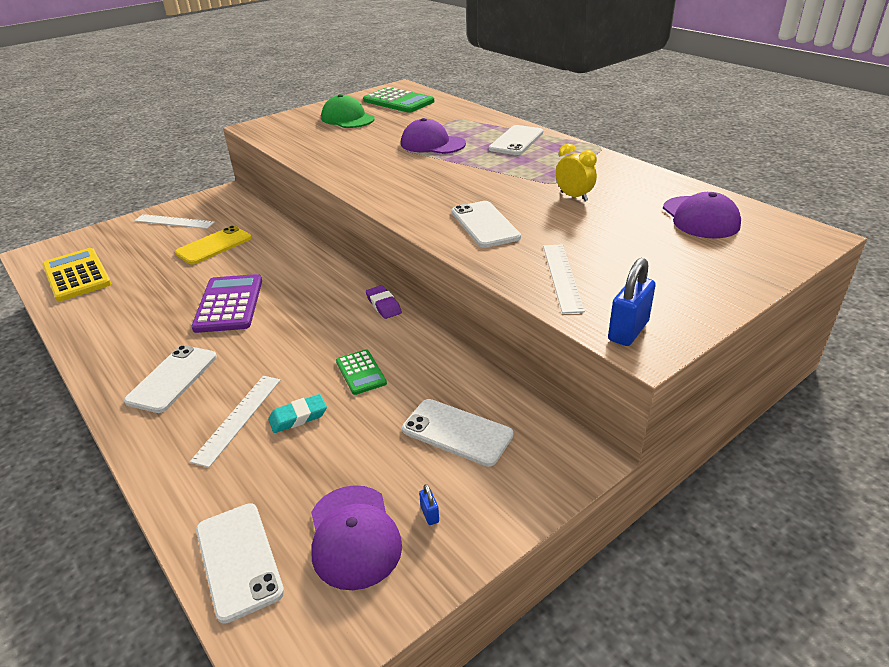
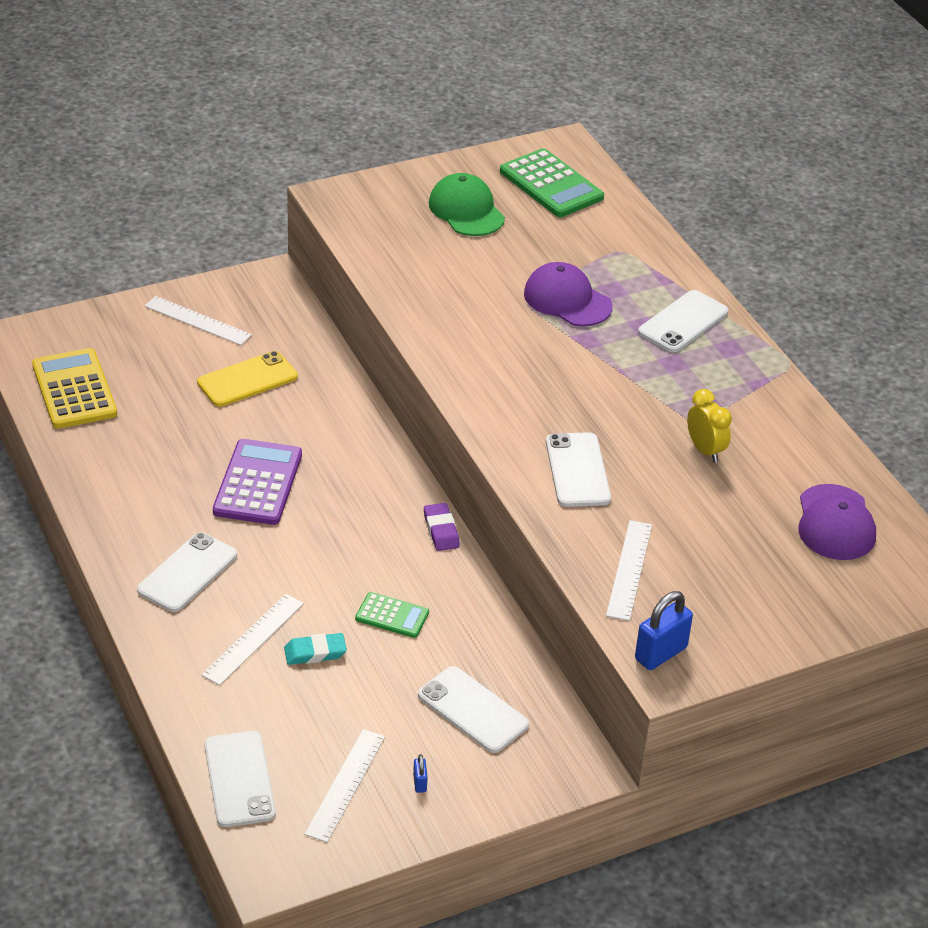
camera: 10 degrees right, 5 degrees up
purple cap [311,485,402,590] -> white ruler [304,729,385,843]
green calculator [336,349,387,395] -> green calculator turned 60 degrees counterclockwise [355,592,429,638]

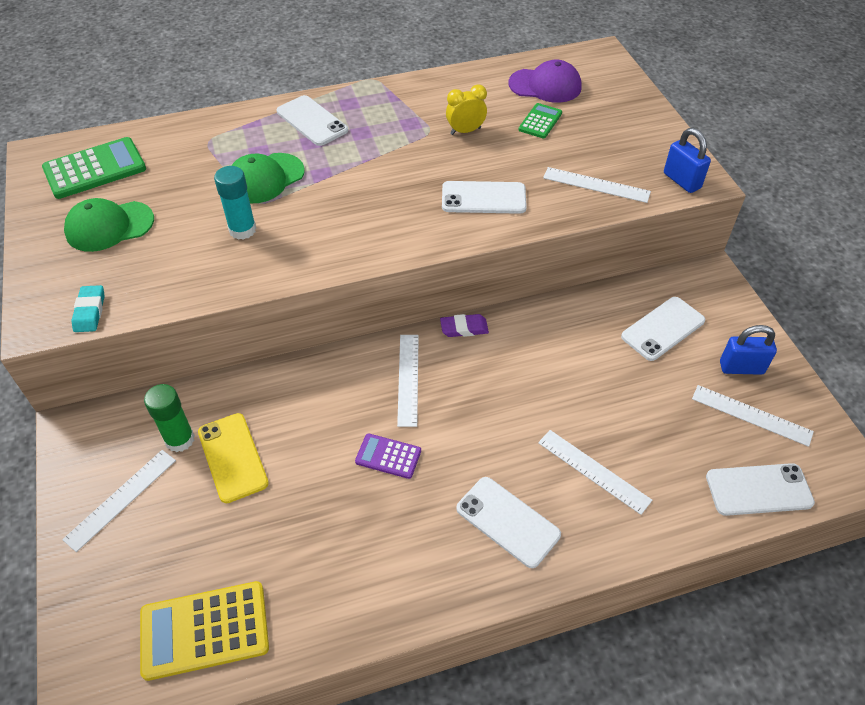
camera: 80 degrees left, 10 degrees up
purple calculator [213,439,302,525] -> purple calculator [355,433,421,479], size x0.56
turquoise eraser [284,633,347,665] -> turquoise eraser moved to [71,285,105,332]
green calculator [355,592,429,638] -> green calculator moved to [519,103,562,139]
blue padlock [413,754,428,793] -> blue padlock [720,325,777,375], size x2.15
purple cap [524,262,613,327] -> green cap [231,153,305,203]
none -> green glue stick [144,384,195,452]
none -> turquoise glue stick [214,166,256,240]
none -> white ruler [397,335,419,427]

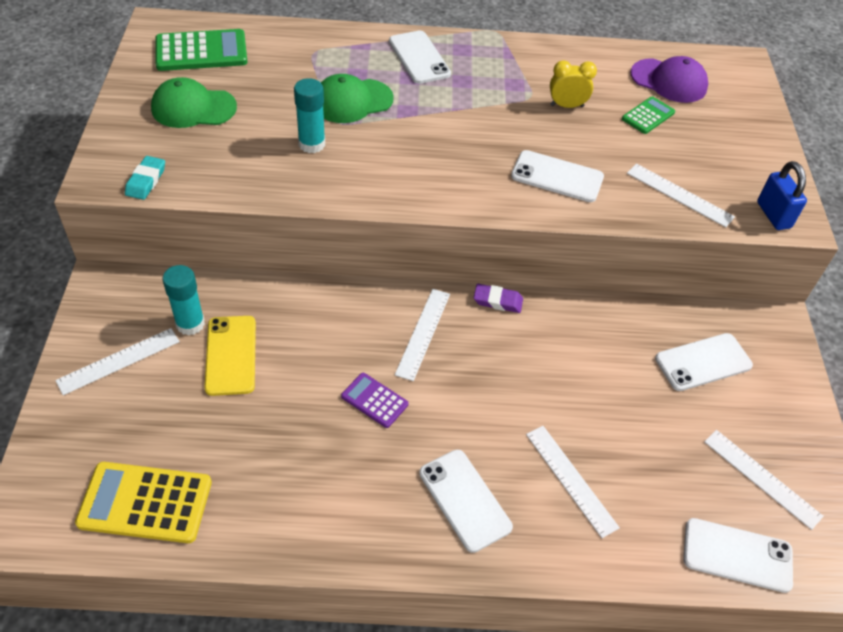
camera: 15 degrees right, 0 degrees up
green glue stick [144,384,195,452] -> turquoise glue stick [163,265,205,336]
blue padlock [720,325,777,375] -> none

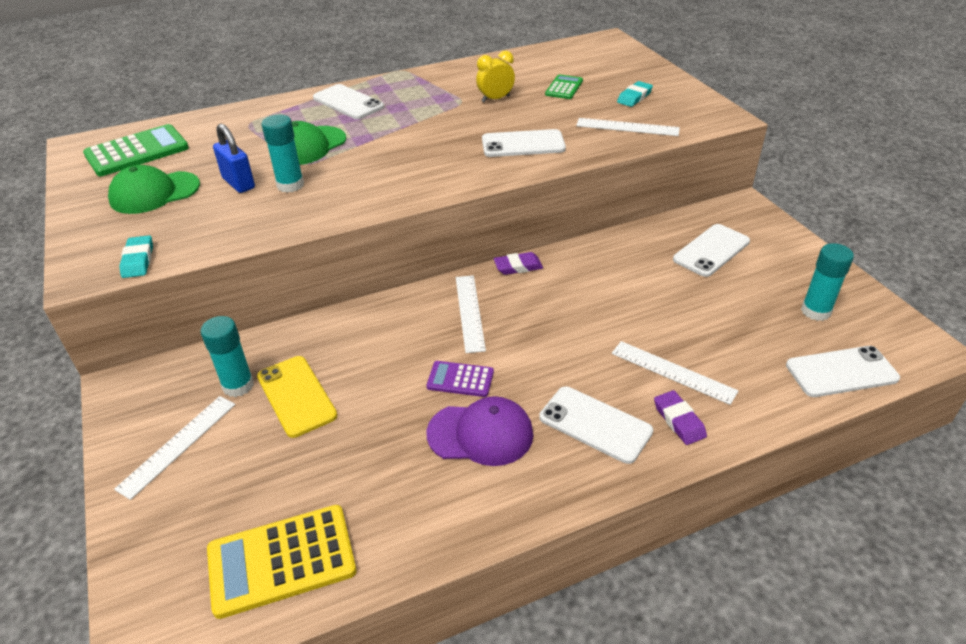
camera: 20 degrees left, 10 degrees down
purple cap [630,56,708,103] -> purple cap moved to [426,396,533,466]
white ruler [704,430,824,530] -> turquoise glue stick [801,243,854,321]
blue padlock [757,161,807,230] -> blue padlock moved to [213,124,255,193]
none -> turquoise eraser [617,81,653,107]
none -> purple eraser [654,390,707,445]

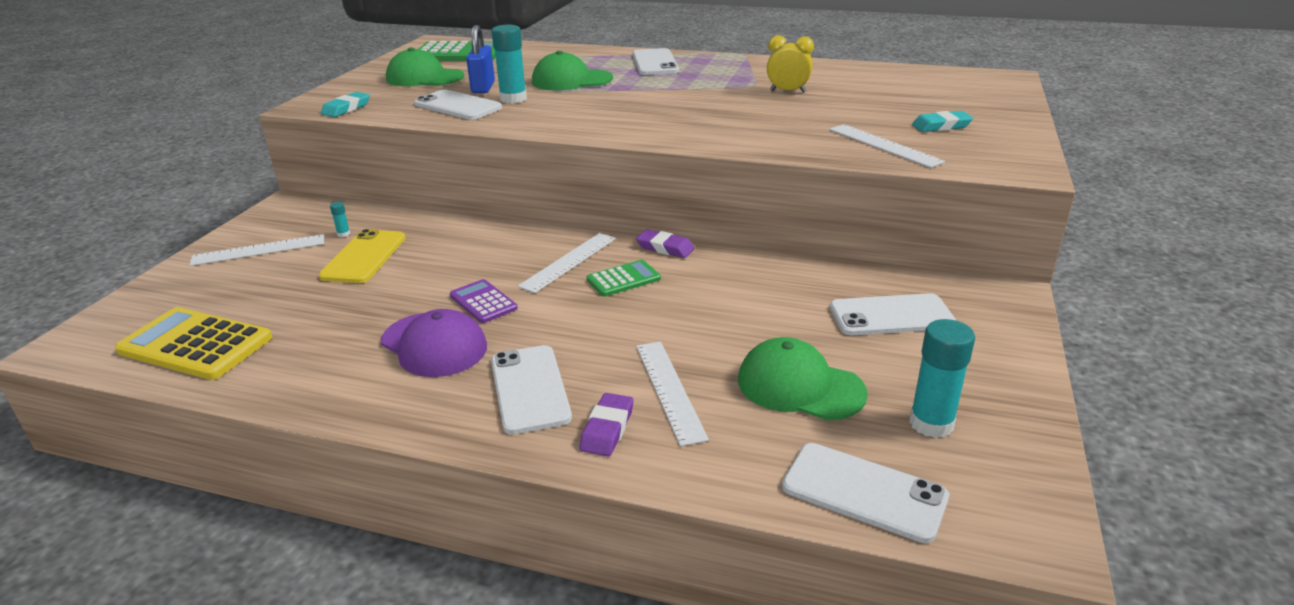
camera: 40 degrees right, 10 degrees down
turquoise glue stick [201,316,254,397] -> turquoise glue stick [330,202,350,237], size x0.43
white phone [482,129,566,157] -> white phone moved to [414,90,502,120]
green calculator [545,74,583,99] -> green calculator moved to [587,260,661,296]
none -> green cap [738,337,868,421]

